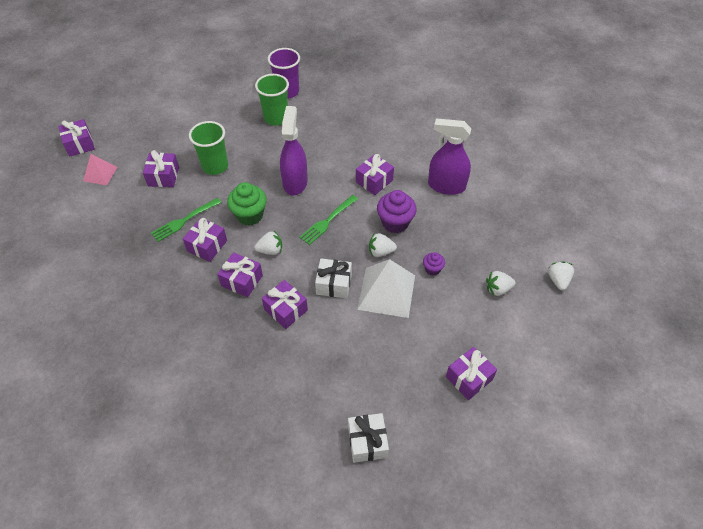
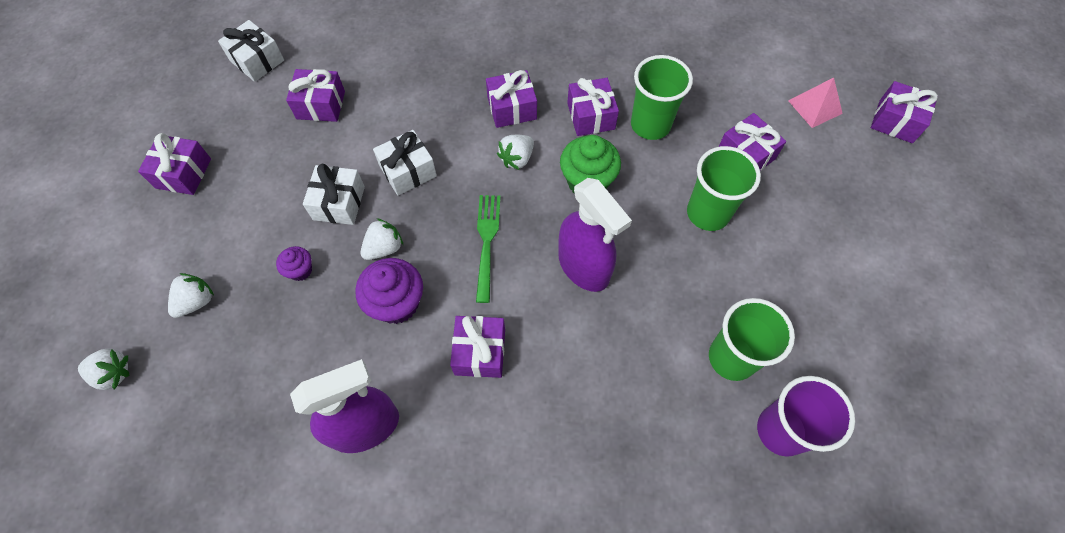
camera: 140 degrees right, 10 degrees up
green fork [151,198,222,242] -> green cup [631,55,693,140]
purple gift [262,280,308,329] -> purple gift moved to [286,69,345,122]
white pyramid [357,259,415,318] -> white gift [303,164,365,225]
white strawberry [548,261,574,290] -> white strawberry turned 45 degrees counterclockwise [78,348,129,390]

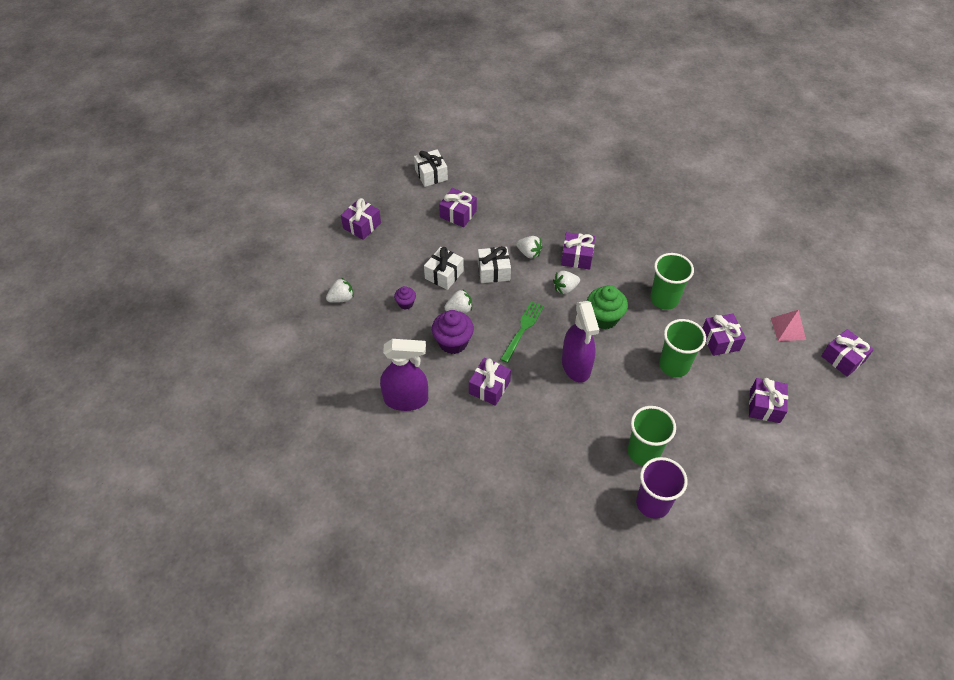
camera: 25 degrees right, 10 degrees down
white strawberry [78,348,129,390] -> white strawberry moved to [516,236,542,259]
purple gift [567,78,619,136] -> purple gift moved to [749,378,788,423]

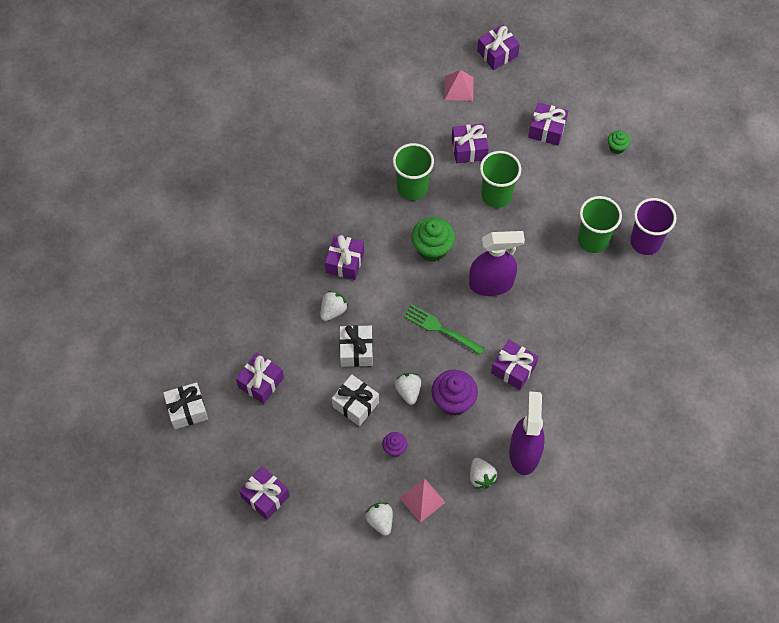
camera: 85 degrees left, 10 degrees up
white strawberry [553,271,580,294] -> white strawberry moved to [470,458,497,489]
none -> pink pyramid [400,478,446,523]
none -> green cupcake [608,131,630,154]

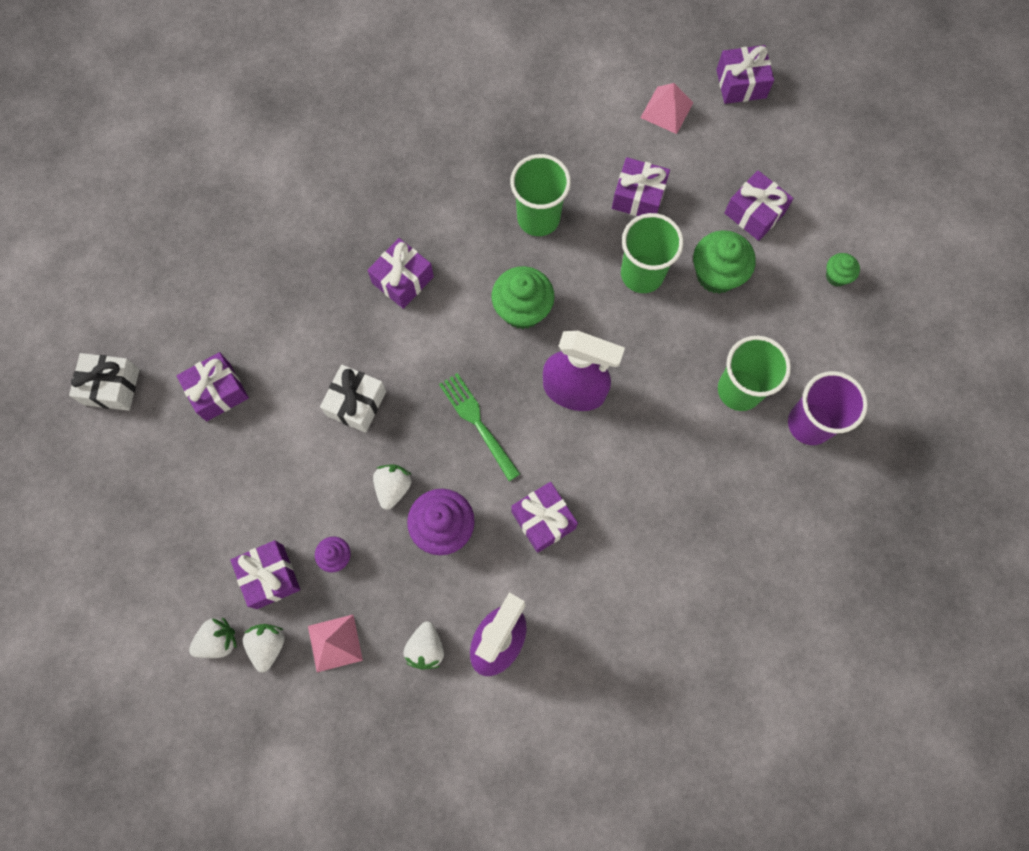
camera: 25 degrees right, 10 degrees up
purple gift [239,466,290,520] -> purple gift moved to [230,540,300,609]
white strawberry [320,291,348,321] -> white strawberry moved to [189,617,236,658]
white gift [332,374,379,426] -> none
none -> green cupcake [693,230,756,294]

